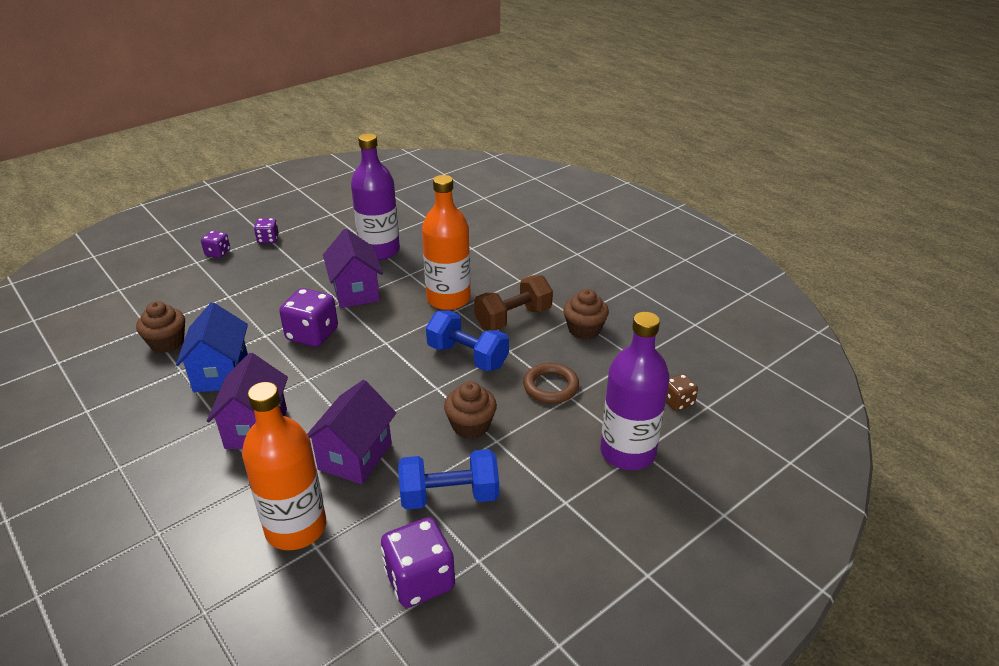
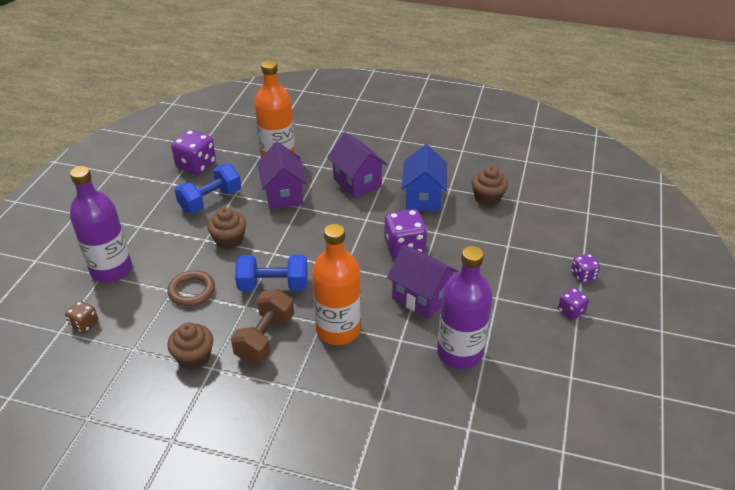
camera: 145 degrees right, 5 degrees up
blue house [176,302,248,392] -> blue house turned 45 degrees clockwise [402,145,447,211]

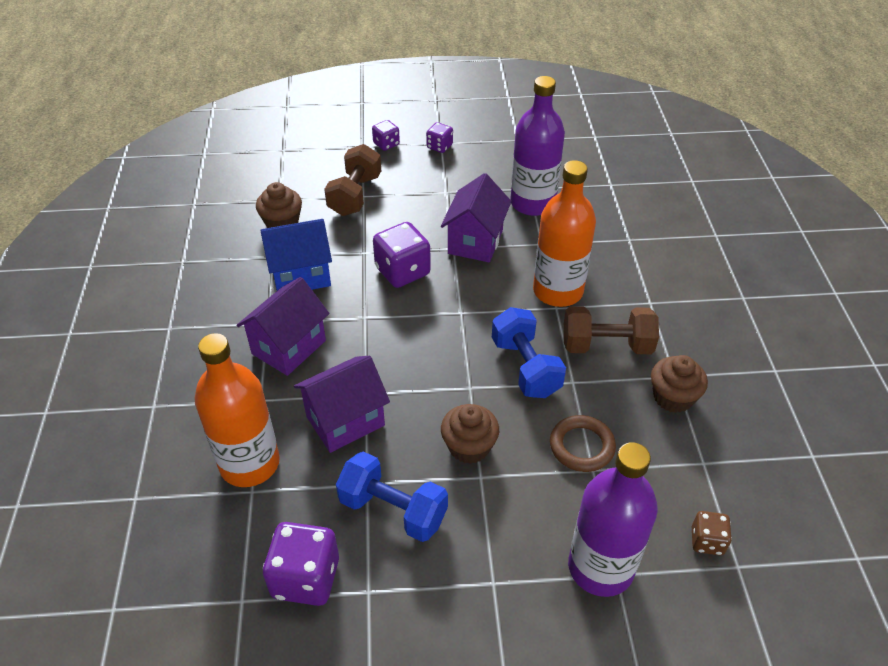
camera: 110 degrees left, 5 degrees up
none -> brown dumbbell [324,144,381,216]

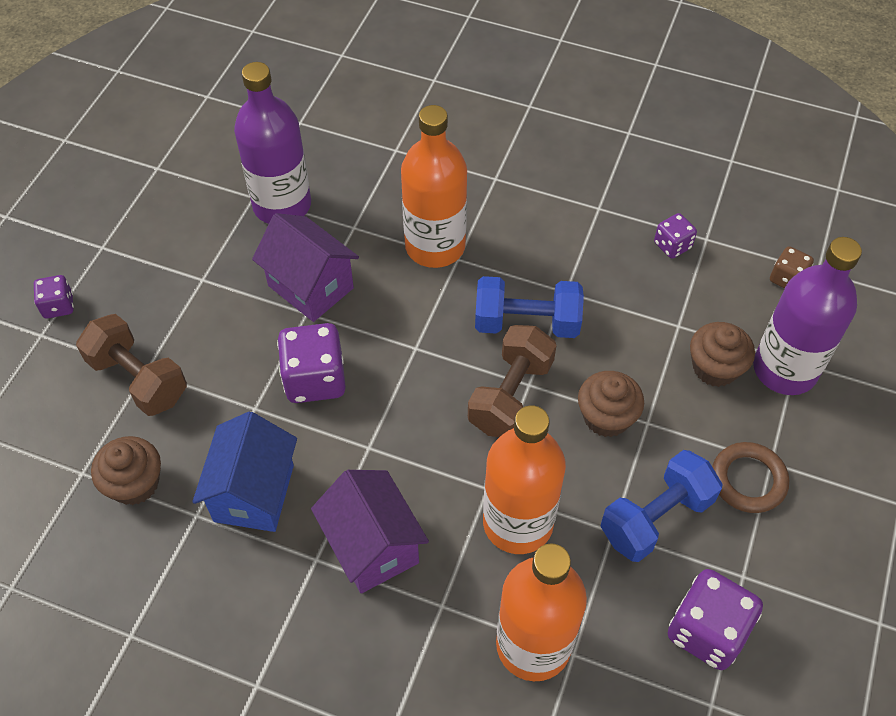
camera: 65 degrees left, 10 degrees up
purple house [294,356,390,453] -> orange bottle [483,405,566,554]
purple dice [426,122,453,153] -> purple dice moved to [654,213,697,258]
brown ring [550,415,616,472] -> brown ring moved to [712,442,789,513]
brown dumbbell [564,306,659,354] -> brown dumbbell moved to [468,325,557,437]
brown cupcake [651,355,708,413] -> brown cupcake moved to [690,322,755,387]

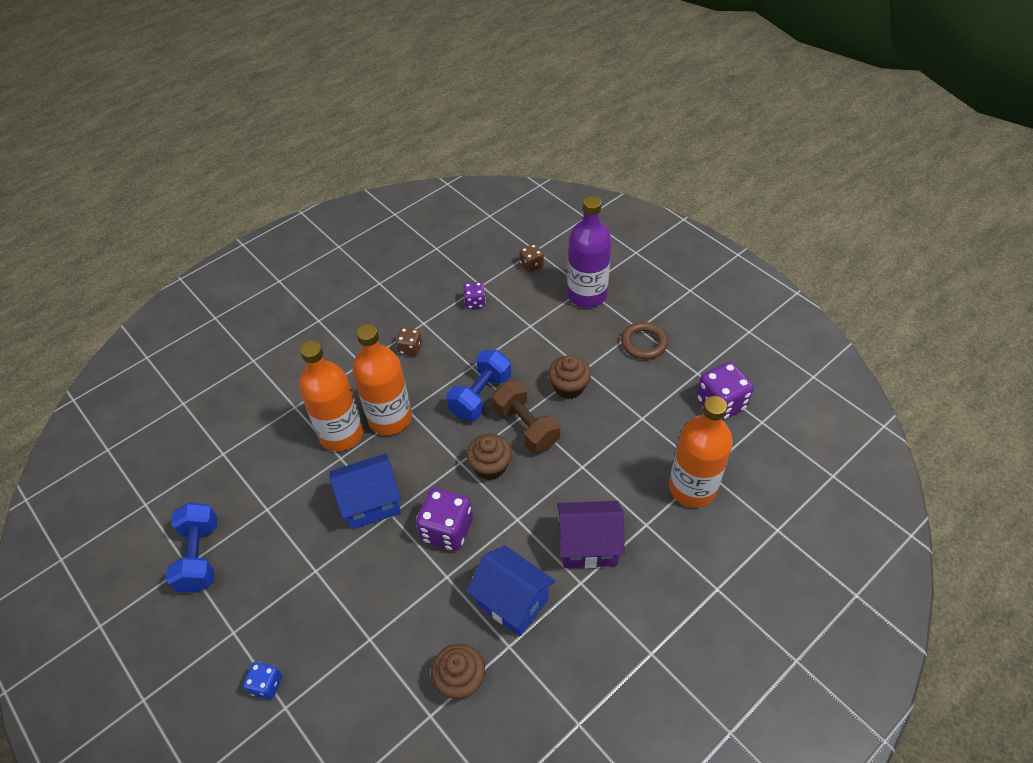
camera: 60 degrees left, 5 degrees down
purple dice [34,275,74,319] -> blue dice [243,662,282,700]
brown dumbbell [76,314,187,416] -> none
purple bottle [234,62,311,224] -> none
purple house [252,213,359,322] -> blue house [330,453,401,530]
orange bottle [483,405,566,554] -> orange bottle moved to [299,341,363,451]
blue dumbbell [600,450,722,562] -> blue dumbbell moved to [166,503,217,593]
brown cupcake [690,322,755,387] -> brown cupcake moved to [466,434,512,480]
none -> brown dice [396,328,422,356]

